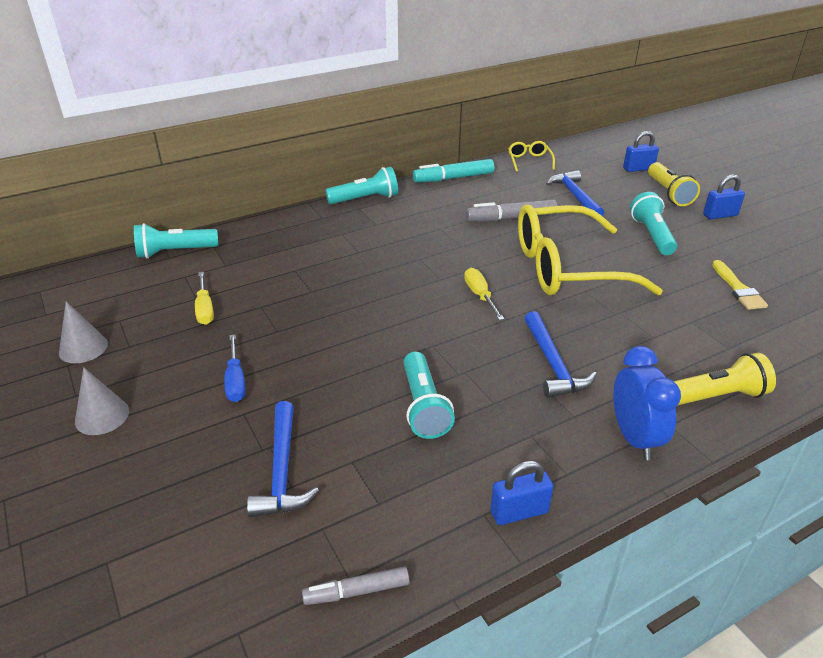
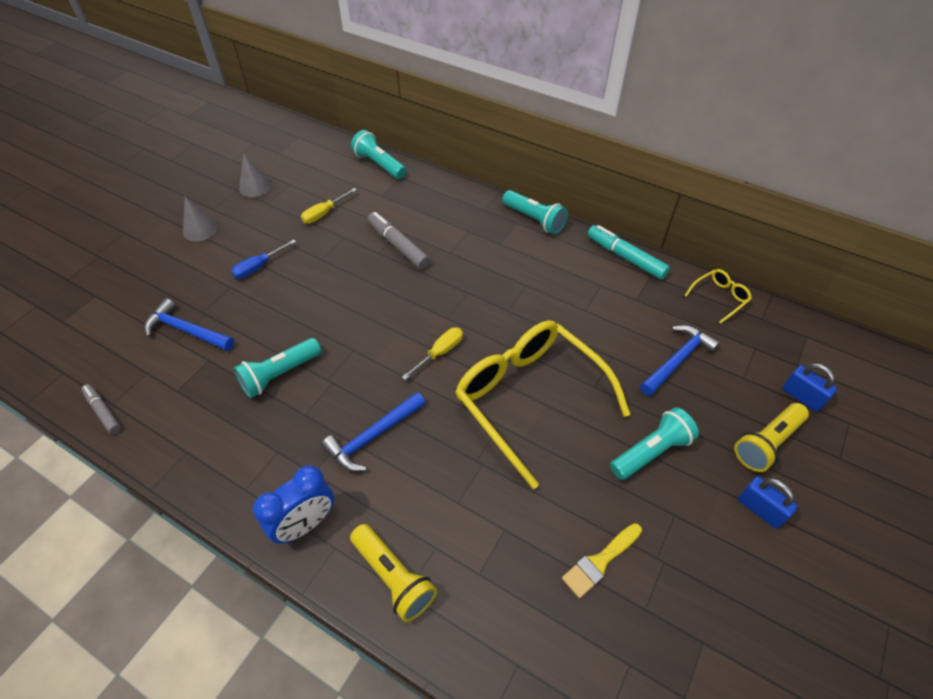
camera: 60 degrees right, 15 degrees up
blue hammer [247,401,319,517] -> blue hammer turned 60 degrees clockwise [144,298,234,351]
grey marker [466,199,557,222] -> grey marker moved to [367,212,430,269]
blue padlock [490,460,553,525] -> none

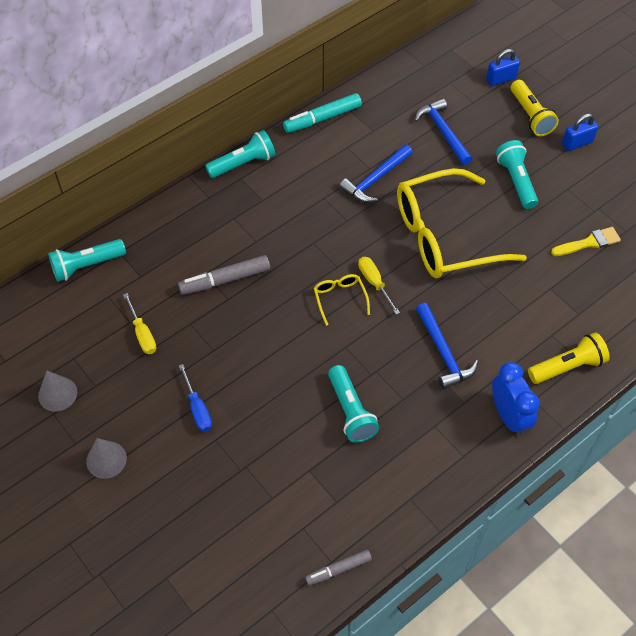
camera: 70 degrees left, 5 degrees up
blue hammer [144,298,234,351] -> blue hammer moved to [339,144,413,203]
yellow brush [562,523,642,598] -> yellow brush turned 90 degrees counterclockwise [551,227,621,256]
yellow glasses [684,269,752,324] -> yellow glasses moved to [314,274,370,326]

